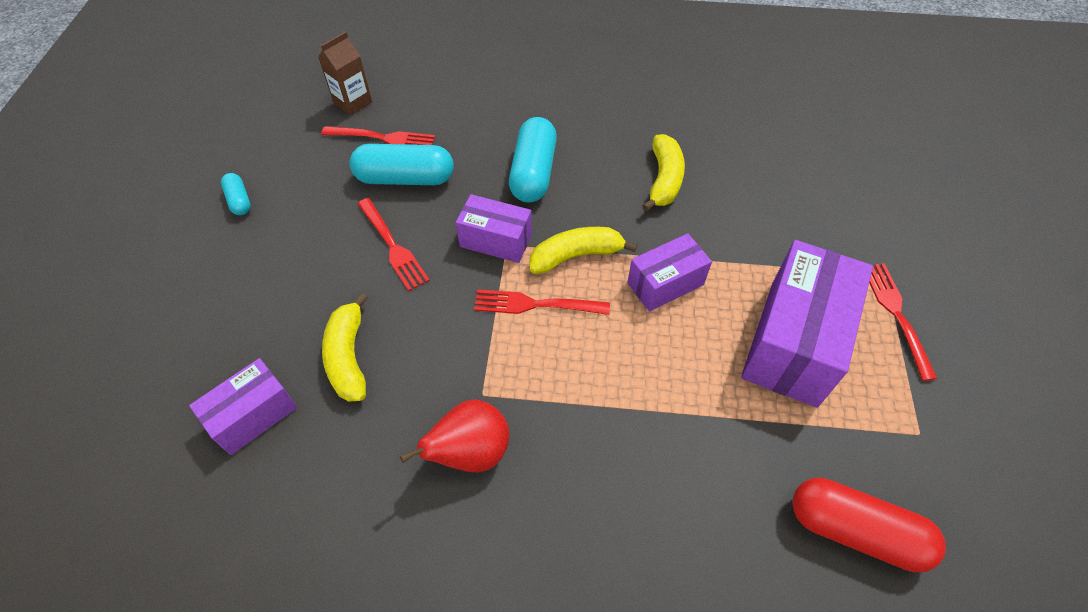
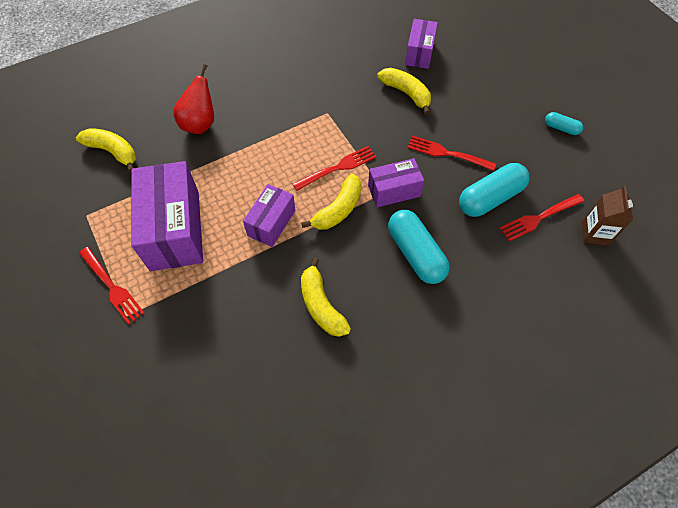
camera: 145 degrees right, 5 degrees up
red pear [400,400,509,473] -> red pear moved to [173,64,214,134]
red capsule [792,478,946,573] -> yellow banana [76,128,136,173]

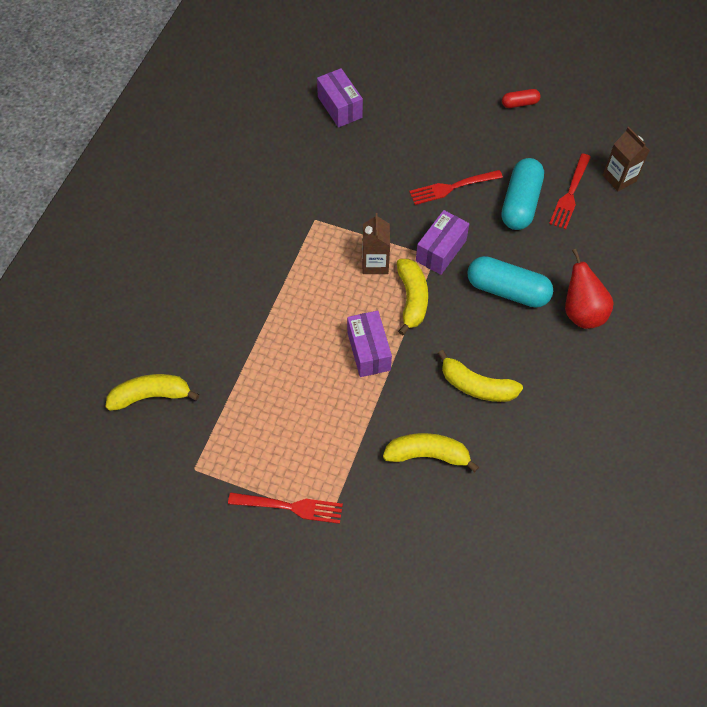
camera: 40 degrees left, 0 degrees up
purple box [131,161,203,271] -> none
red pear [173,64,214,134] -> red pear moved to [565,249,614,329]
red fork [293,146,377,191] -> brown carton [362,213,390,274]
yellow banana [377,68,431,115] -> yellow banana moved to [383,433,479,472]
turquoise capsule [545,112,583,135] -> red capsule [502,89,541,108]

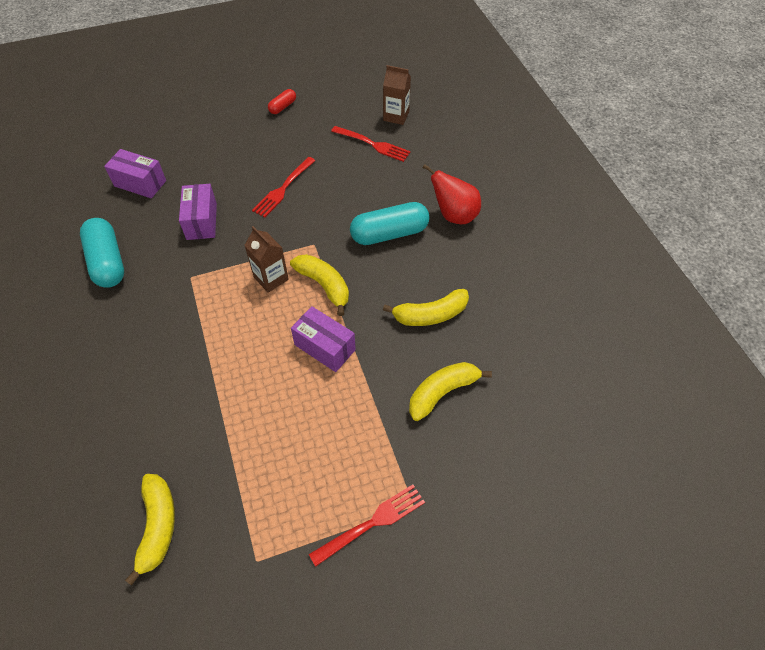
camera: 40 degrees left, 5 degrees down
yellow banana [105,374,199,411] -> yellow banana turned 135 degrees clockwise [125,474,175,585]
purple box [416,210,469,275] -> purple box moved to [179,184,217,240]
turquoise capsule [502,158,544,230] -> turquoise capsule moved to [80,218,124,288]
red fork [549,153,591,229] -> red fork turned 45 degrees counterclockwise [331,126,411,162]

